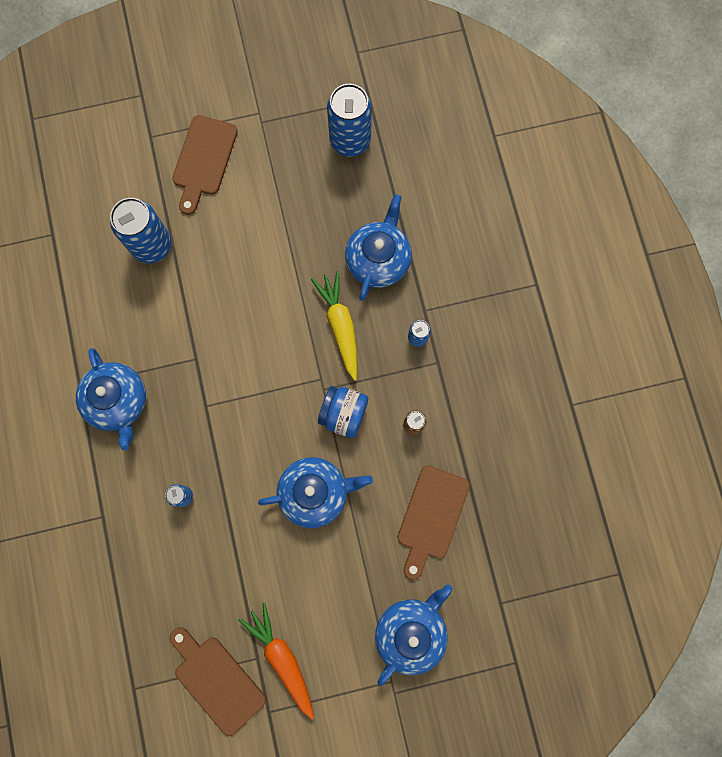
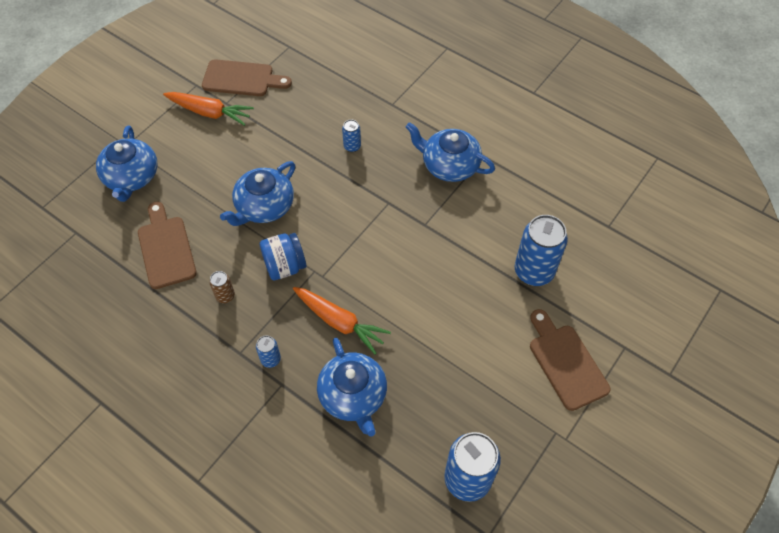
camera: 140 degrees right, 20 degrees down
yellow carrot [311,271,357,381] -> orange carrot [293,287,391,354]

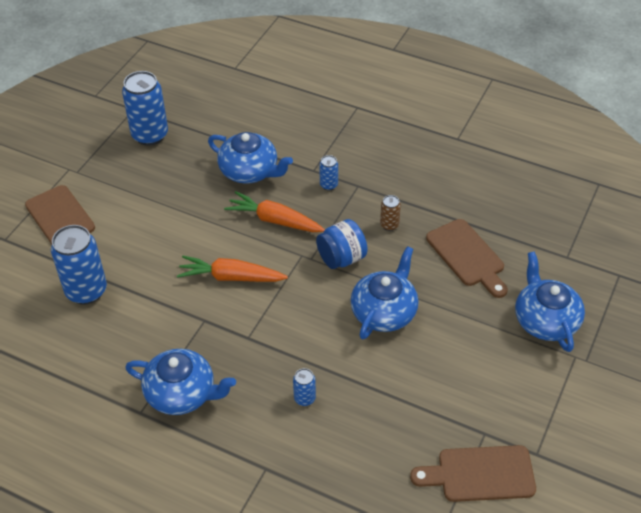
camera: 170 degrees right, 10 degrees down
orange carrot [163,92,254,126] -> orange carrot moved to [177,255,288,282]
blue teapot [317,338,387,437] -> blue teapot turned 150 degrees clockwise [208,132,293,184]

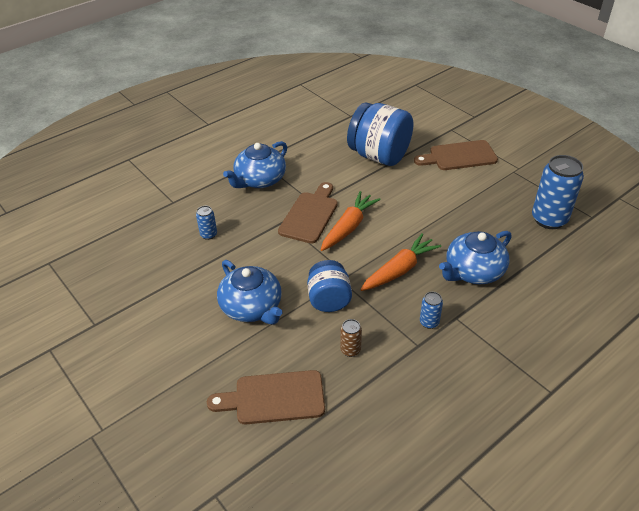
camera: 115 degrees right, 5 degrees down
blue can [51,225,107,304] -> blue jar [347,102,413,166]
brown cutting board [410,445,536,502] -> brown cutting board moved to [278,182,338,244]
blue teapot [515,251,585,352] -> none

